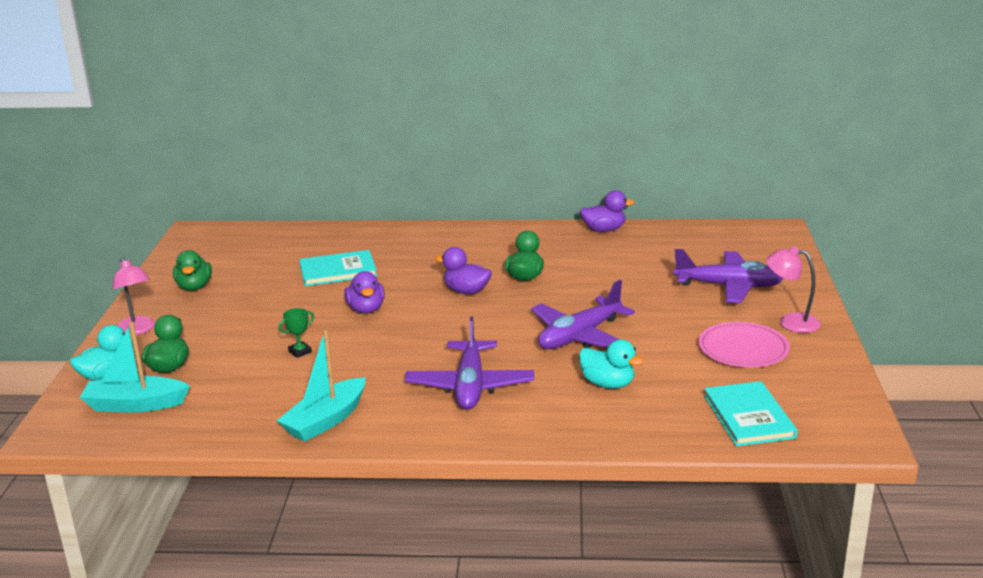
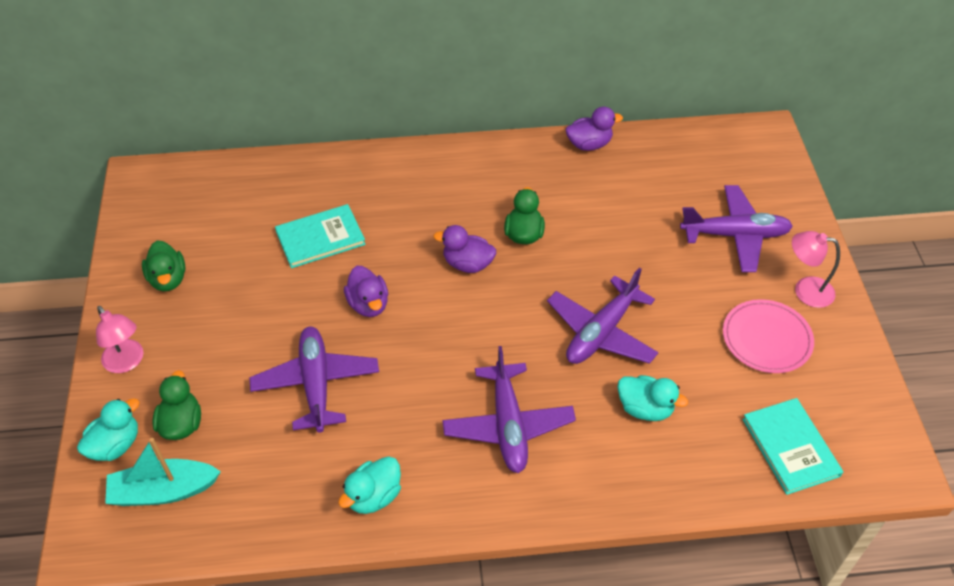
camera: 10 degrees left, 25 degrees up
turquoise boat [277,330,365,442] -> turquoise duck [338,456,401,514]
green trophy [279,308,314,358] -> purple plane [249,327,379,433]

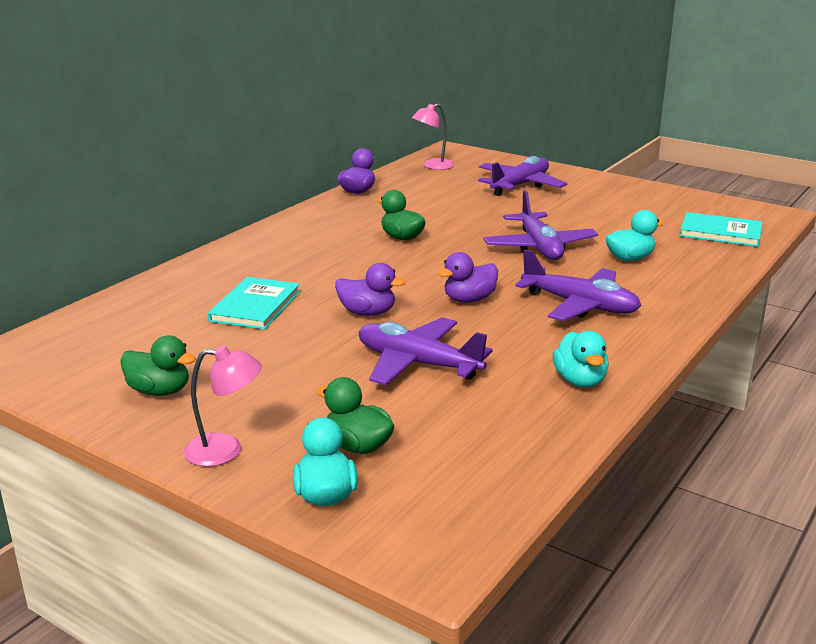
camera: 50 degrees left, 25 degrees down
turquoise boat [105,438,221,506] -> none
purple duck [434,225,496,273] -> purple duck moved to [438,252,498,303]
pink plate [723,299,814,373] -> none
pink lamp [792,231,840,308] -> pink lamp moved to [412,103,454,170]

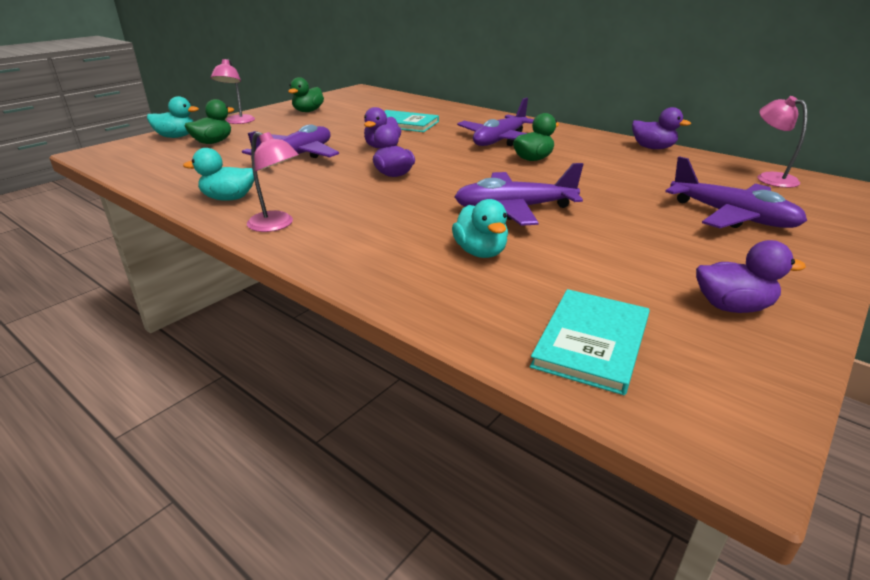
camera: 95 degrees right, 5 degrees up
purple plane [515,249,641,321] -> purple plane moved to [457,98,534,146]
none -> pink lamp [247,132,299,232]
none -> purple duck [696,240,806,313]

